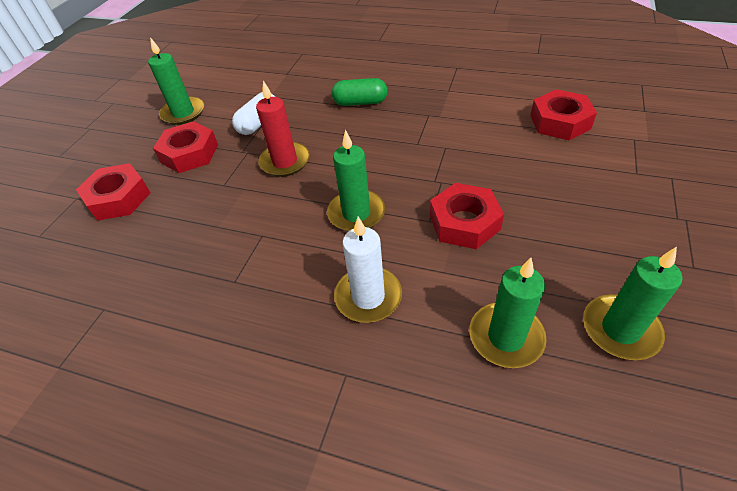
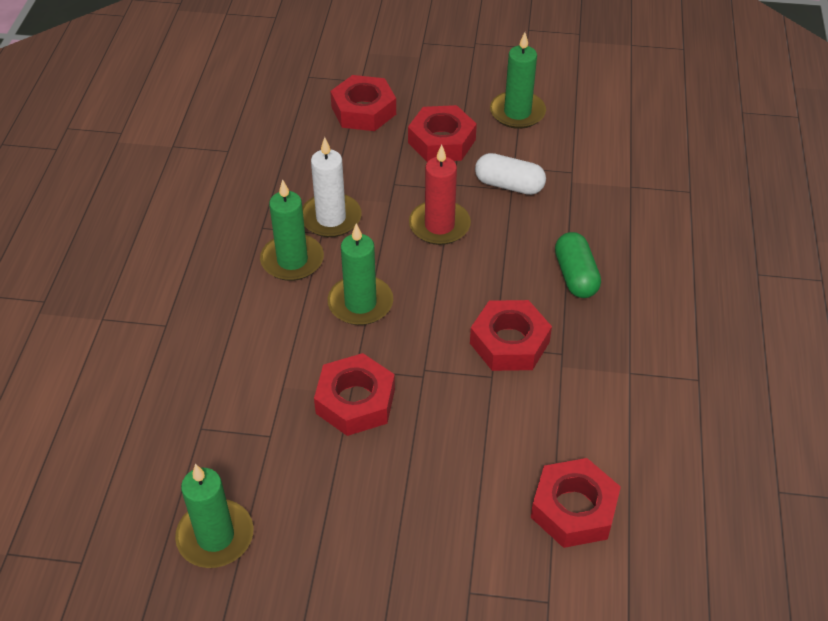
camera: 75 degrees right, 0 degrees up
white candle [334,217,402,323] -> white candle moved to [302,137,362,237]
green candle [470,258,547,368] -> green candle moved to [260,179,324,281]
none -> red nut [470,300,552,371]

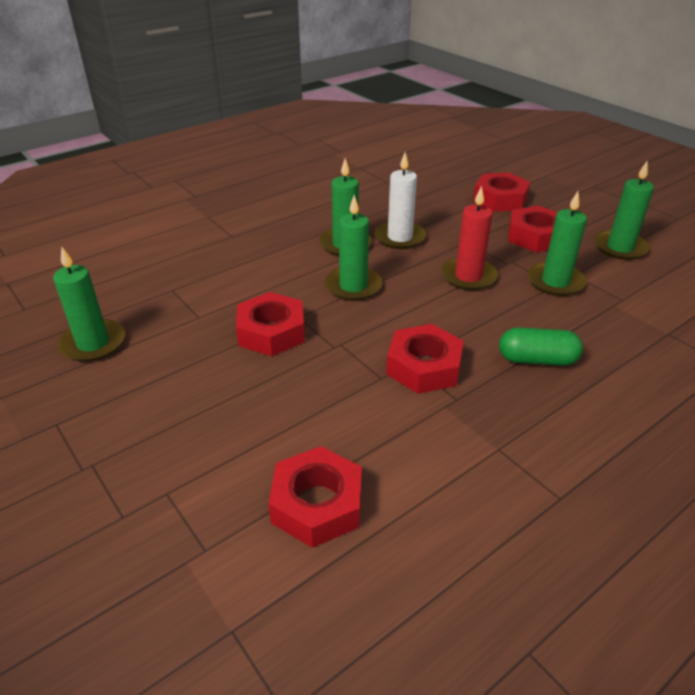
camera: 45 degrees right, 10 degrees down
white capsule [475,153,546,195] -> green candle [528,191,587,296]
green capsule [555,232,601,298] -> green capsule turned 60 degrees clockwise [499,327,583,366]

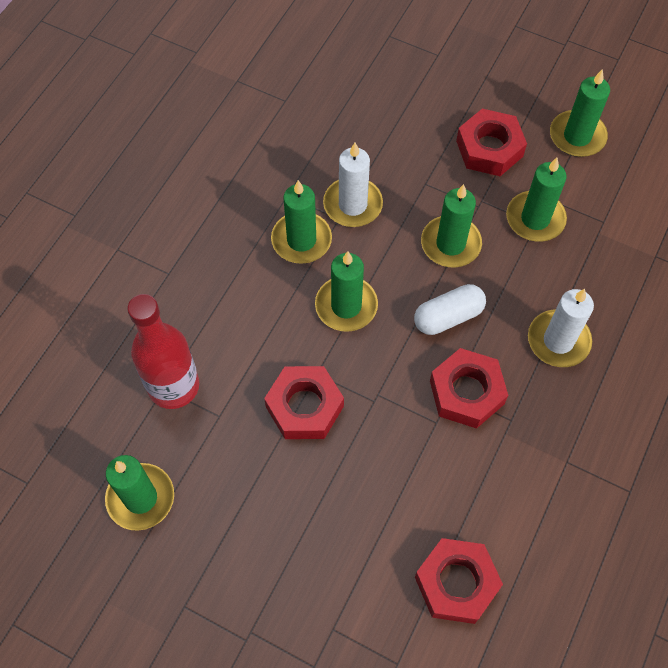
camera: 25 degrees left, 25 degrees up
red candle [441,186,498,290] -> green candle [421,184,482,267]
red nut [473,173,531,212] -> none
green capsule [499,327,583,366] -> white candle [528,289,594,367]
none -> red bottle [127,294,199,409]
none -> white capsule [414,284,486,335]

